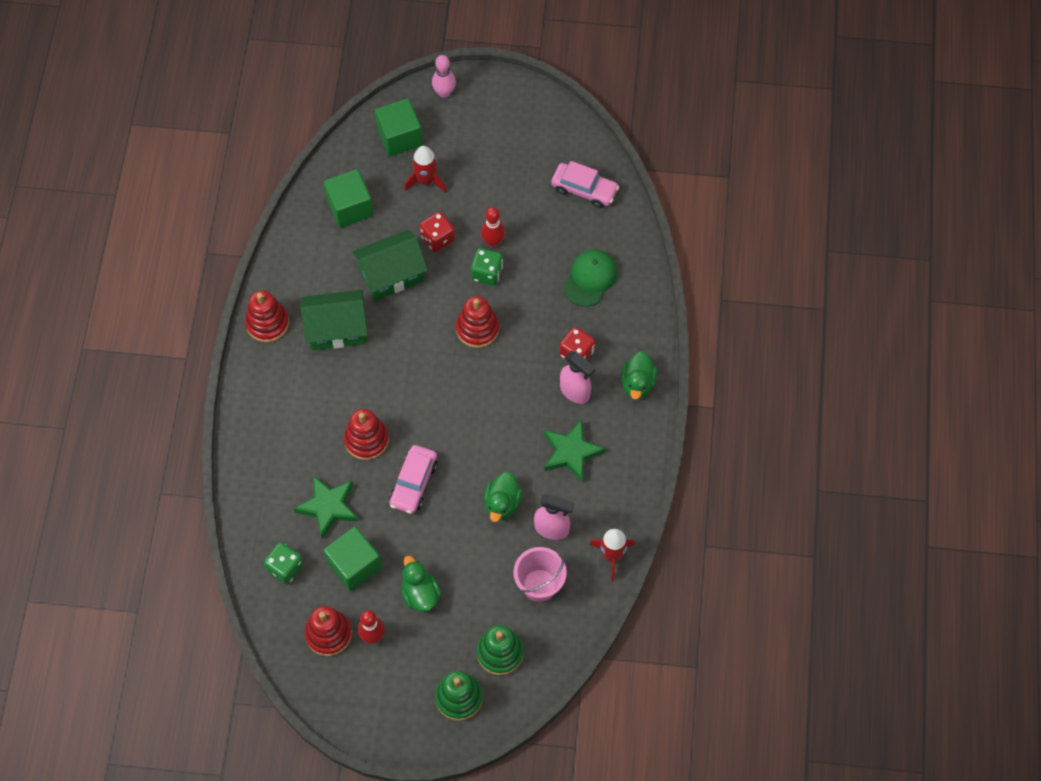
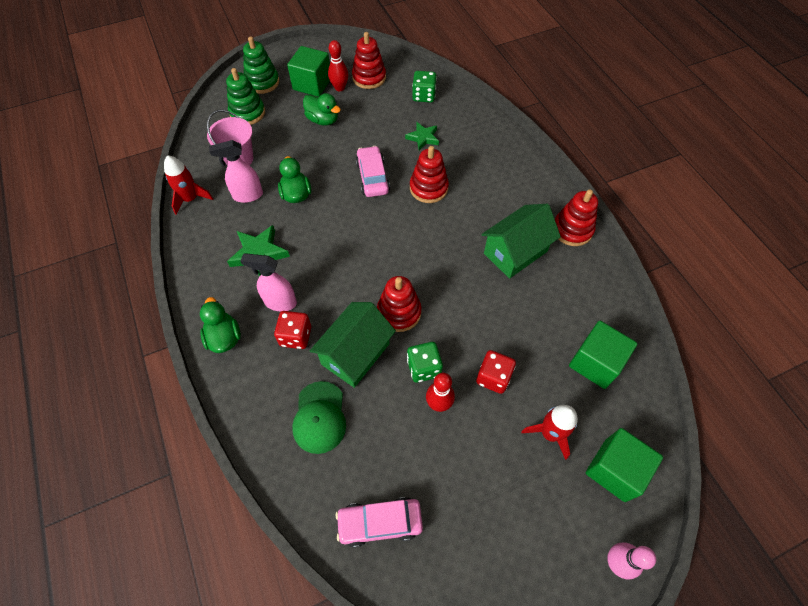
camera: 150 degrees right, 5 degrees down
green star [294,475,358,538] -> green star [405,122,439,151], size x0.66
green cube [323,527,382,591] -> green cube moved to [287,46,330,97]
green house [352,230,428,300] -> green house moved to [310,302,396,388]

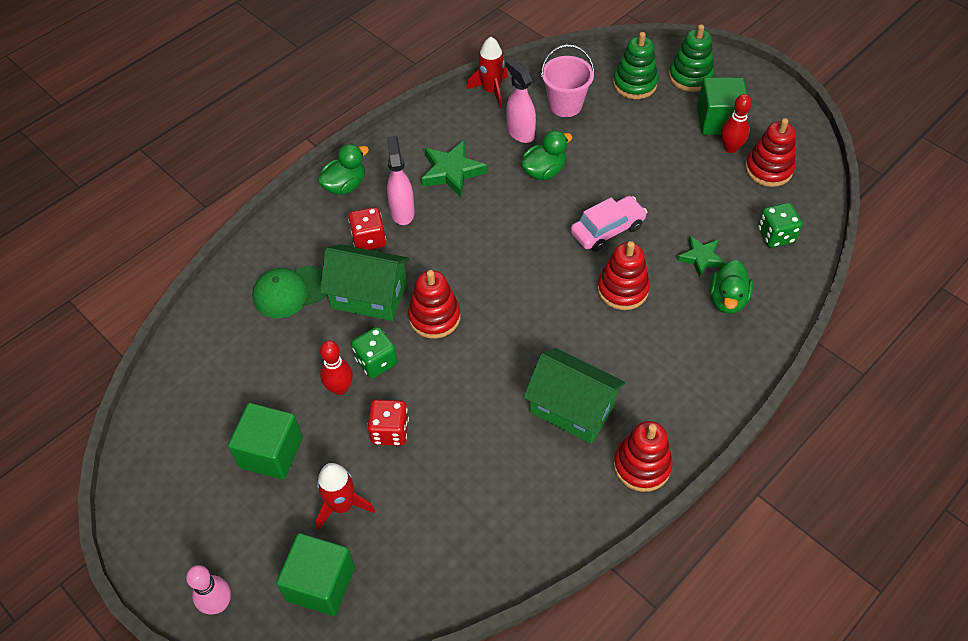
camera: 70 degrees right, 5 degrees down
green duck [303,93,341,126] -> green duck moved to [709,260,753,314]
pink car [335,497,423,548] -> none
green cube [569,321,637,389] -> green cube moved to [228,403,303,479]

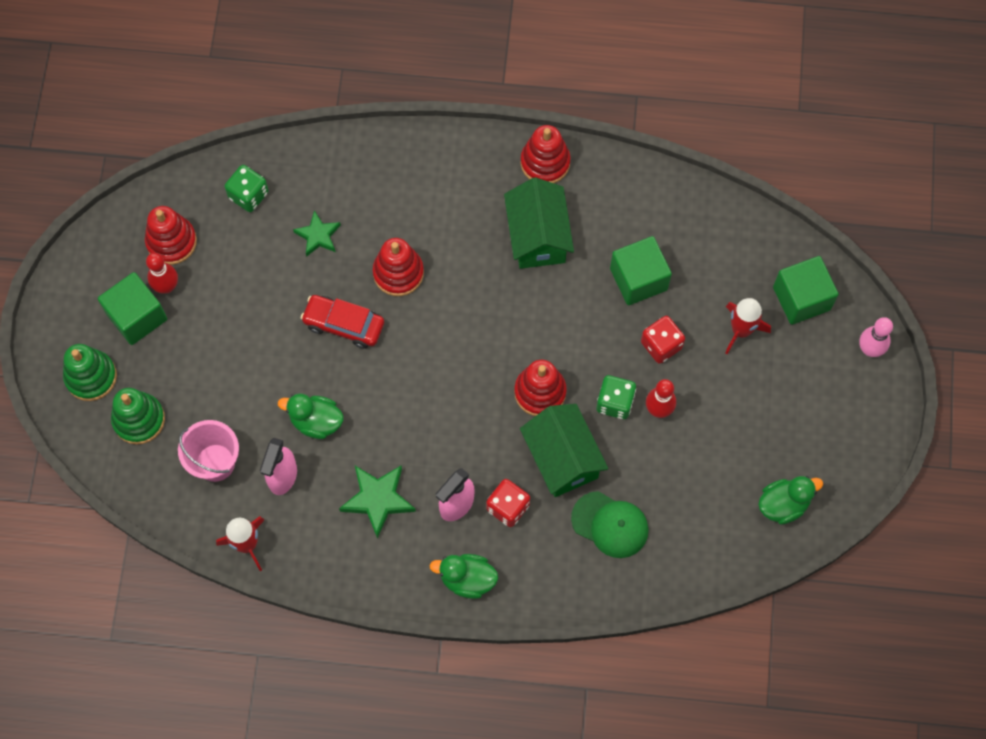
camera: 130 degrees left, 15 degrees up
green cube [228,403,303,479] -> green cube moved to [610,236,672,305]
pink car [571,196,647,252] -> red car [301,295,384,348]
green duck [709,260,753,314] -> green duck moved to [758,476,823,525]

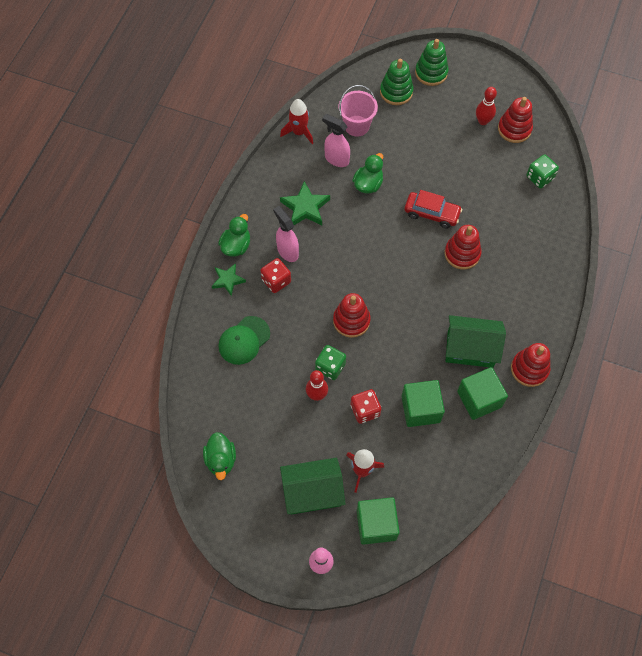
camera: 105 degrees right, 5 degrees down
green cube [98,272,167,345] -> green cube moved to [457,367,508,420]
green star [293,211,341,257] -> green star moved to [212,263,246,296]
red car [301,295,384,348] -> red car turned 75 degrees clockwise [404,190,462,228]
green house [520,404,608,497] -> green house moved to [280,458,345,515]

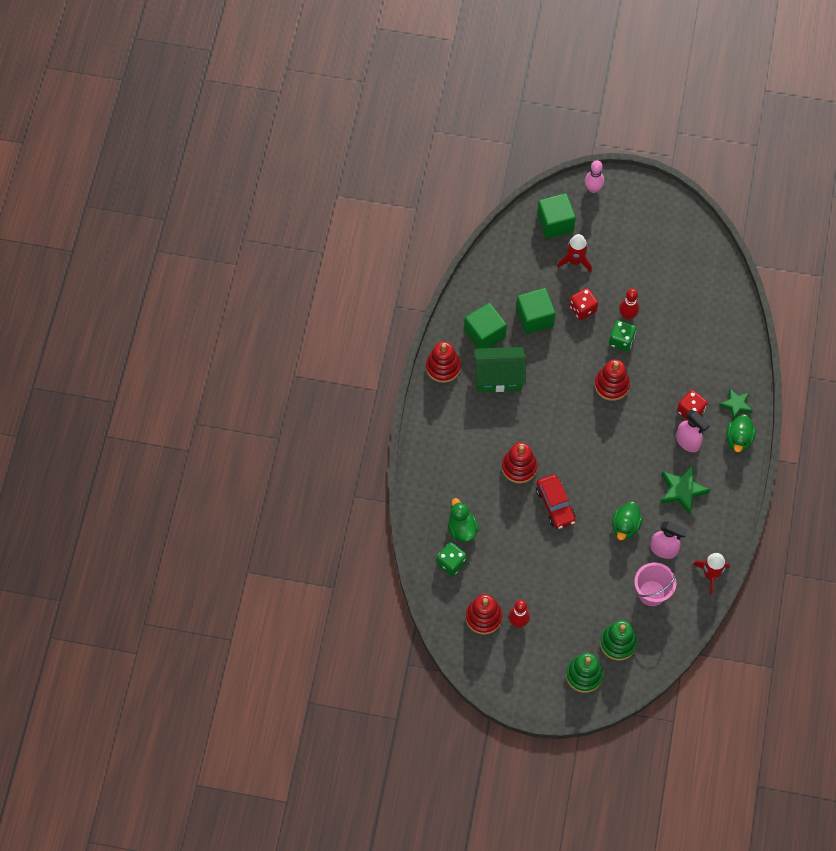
camera: 170 degrees right, 0 degrees up
green duck [203,432,236,480] -> green duck moved to [448,498,479,542]
green cap [219,316,270,365] -> none
green house [280,458,345,515] -> none
red car [404,190,462,228] -> red car turned 120 degrees counterclockwise [536,474,576,529]

